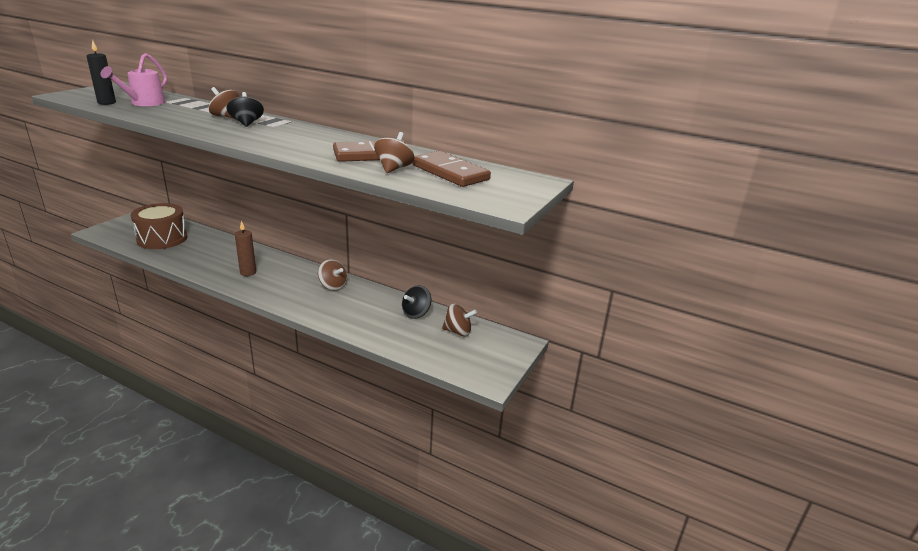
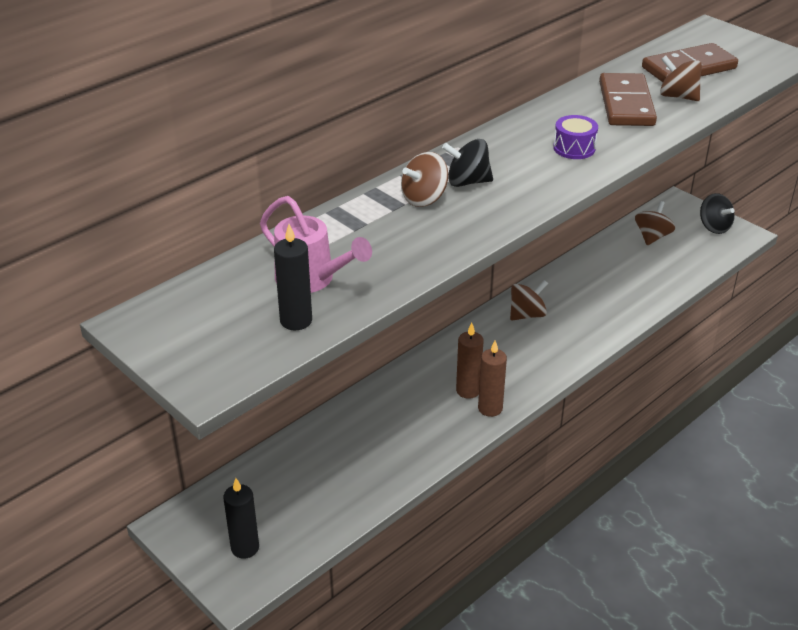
camera: 70 degrees left, 10 degrees up
brown drum [131,203,187,249] -> none
black spinning top [402,285,431,319] -> black spinning top moved to [700,193,735,234]
none -> black candle [223,478,259,559]
none -> brown candle [478,340,507,417]
none -> purple drum [553,115,598,159]

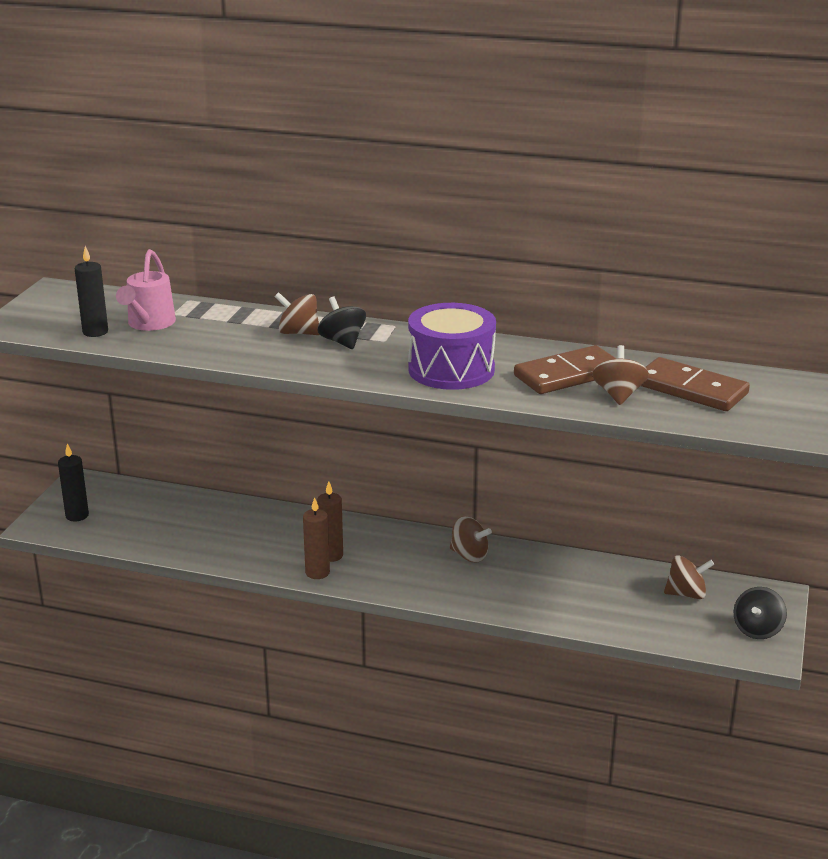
camera: 60 degrees right, 10 degrees down
purple drum [553,115,598,159] -> purple drum [408,303,496,390], size x2.02

